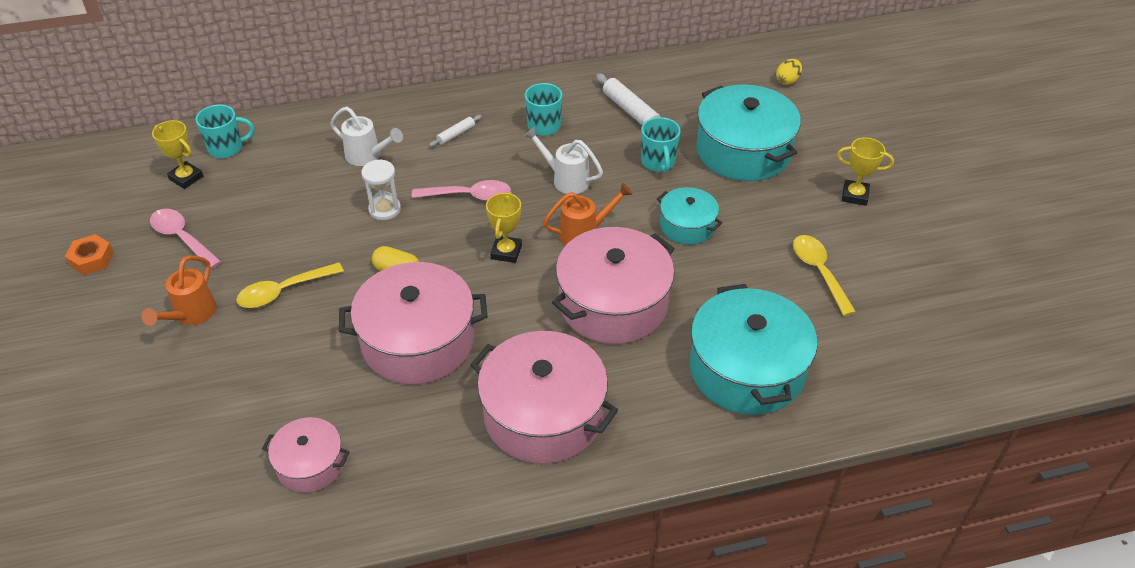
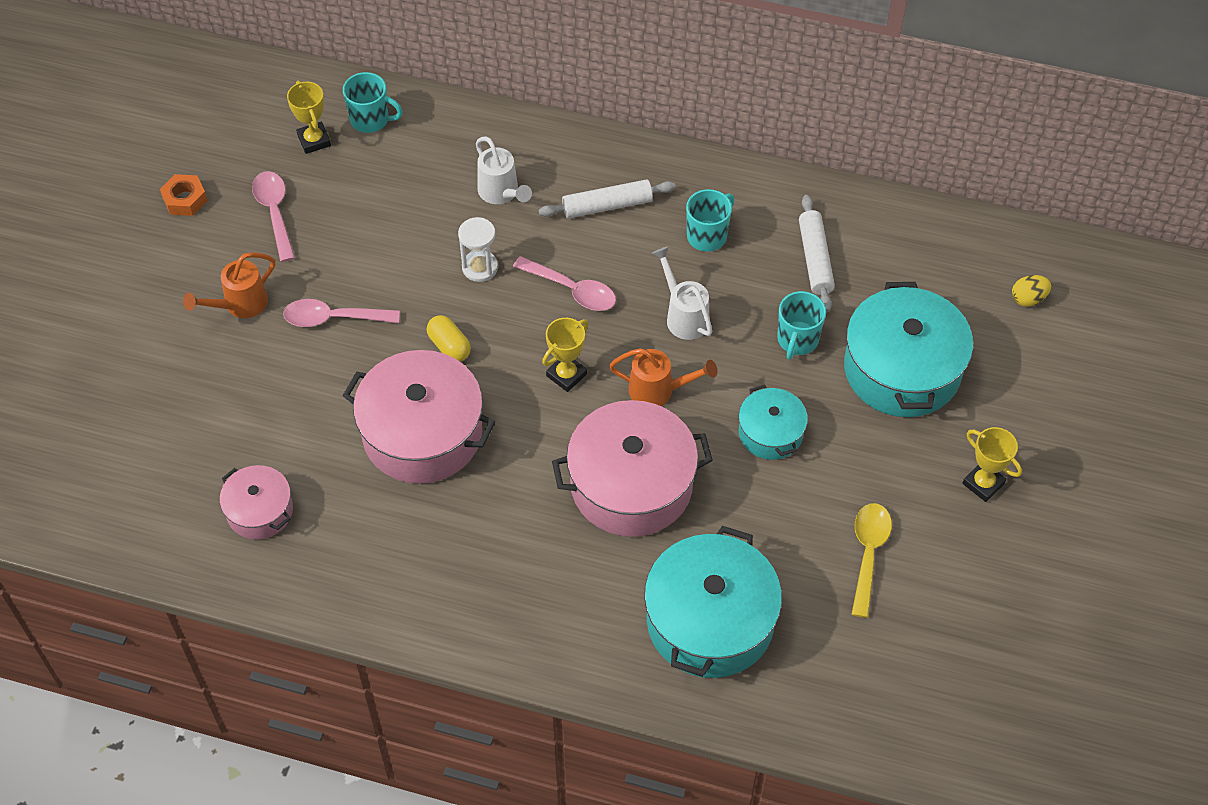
camera: 30 degrees right, 10 degrees up
yellow spoon [236,262,344,308] -> pink spoon [283,299,400,327]
white rolling pin [429,115,482,147] -> white rolling pin [539,179,676,218], size x1.76
pink pot [470,331,618,464] -> none

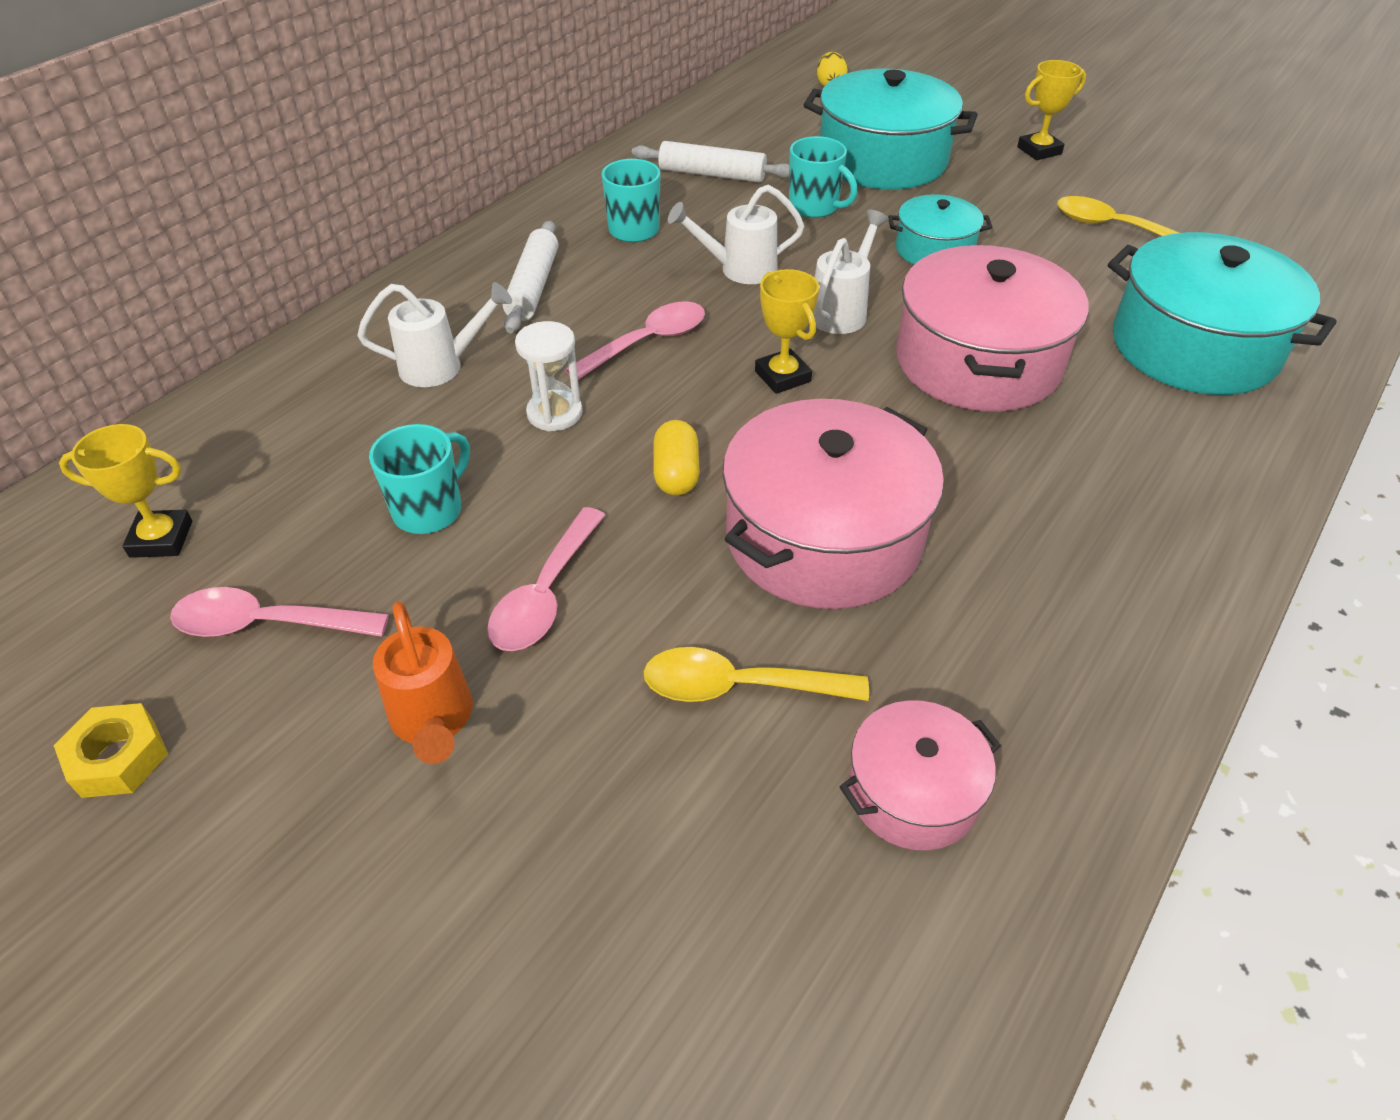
camera: 70 degrees left, 10 degrees down
orange nut [160,174,208,216] -> yellow nut [54,703,168,798]
turquoise mug [343,72,403,133] -> turquoise mug moved to [369,424,470,534]
yellow capsule [427,315,471,362] -> yellow capsule turned 75 degrees counterclockwise [653,420,700,495]
orange watering can [609,348,717,406] -> white watering can [813,210,889,334]
none -> yellow spoon [644,647,869,702]

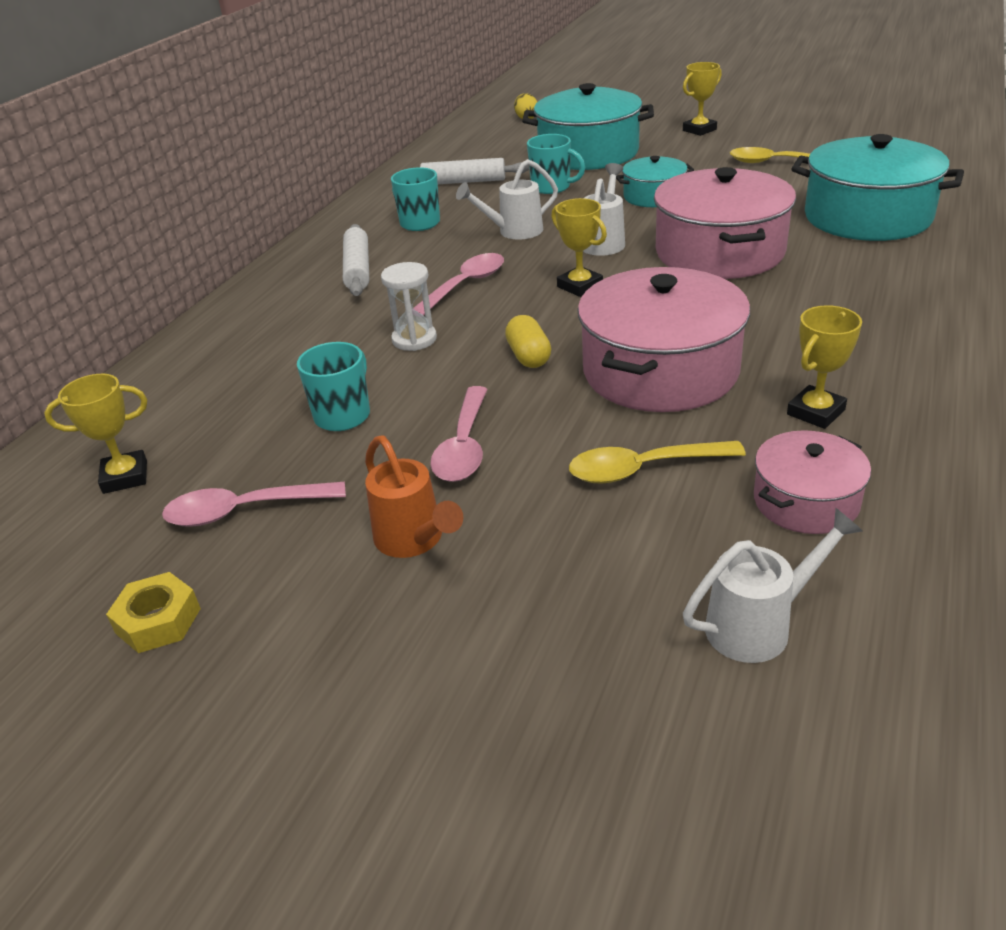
camera: 10 degrees left, 10 degrees down
white watering can [357,282,512,387] -> white watering can moved to [683,508,863,663]
none -> yellow trophy [787,305,862,429]

